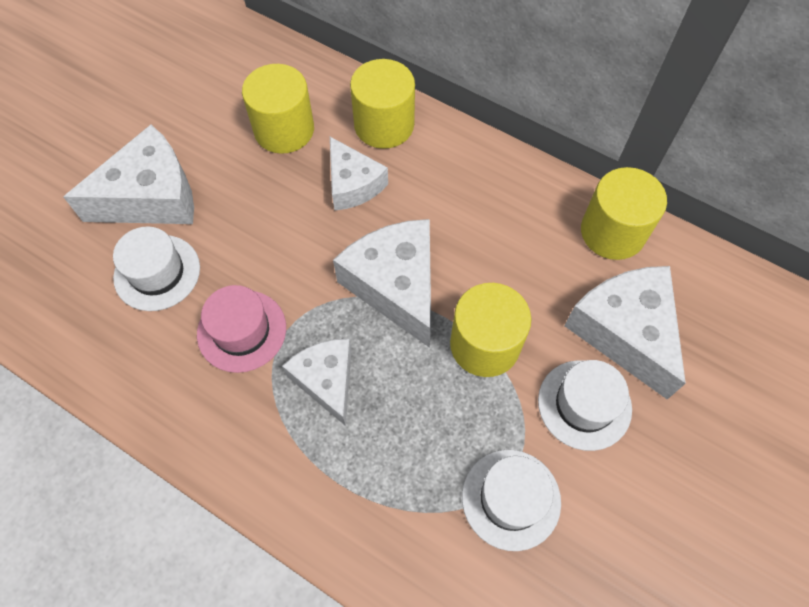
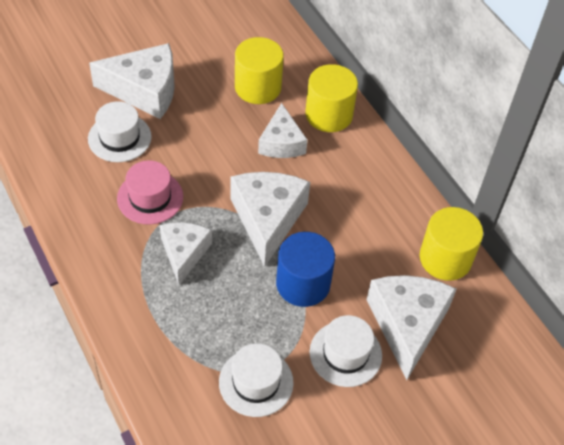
camera: 25 degrees right, 10 degrees down
yellow cylinder [450,283,531,377] -> blue cylinder [276,232,335,307]

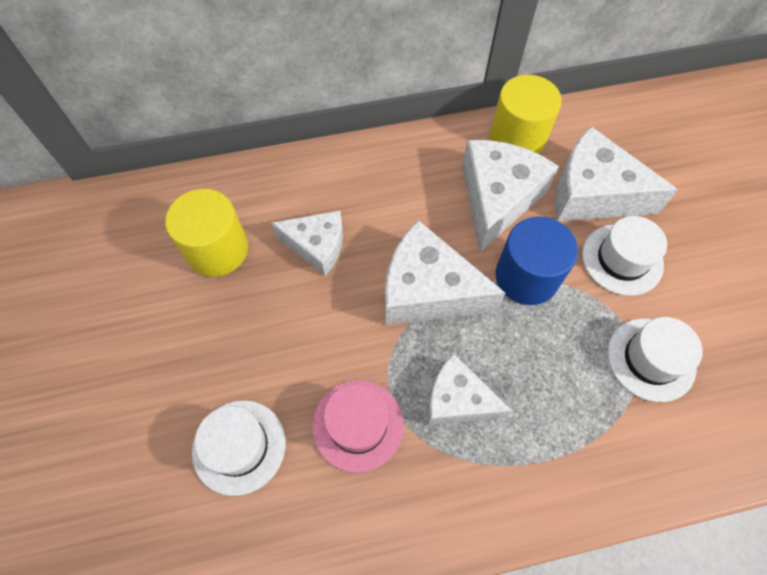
camera: 70 degrees left, 10 degrees up
white cheese [89,43,175,119] -> white cheese moved to [462,140,559,253]
yellow cylinder [305,64,358,132] -> none

